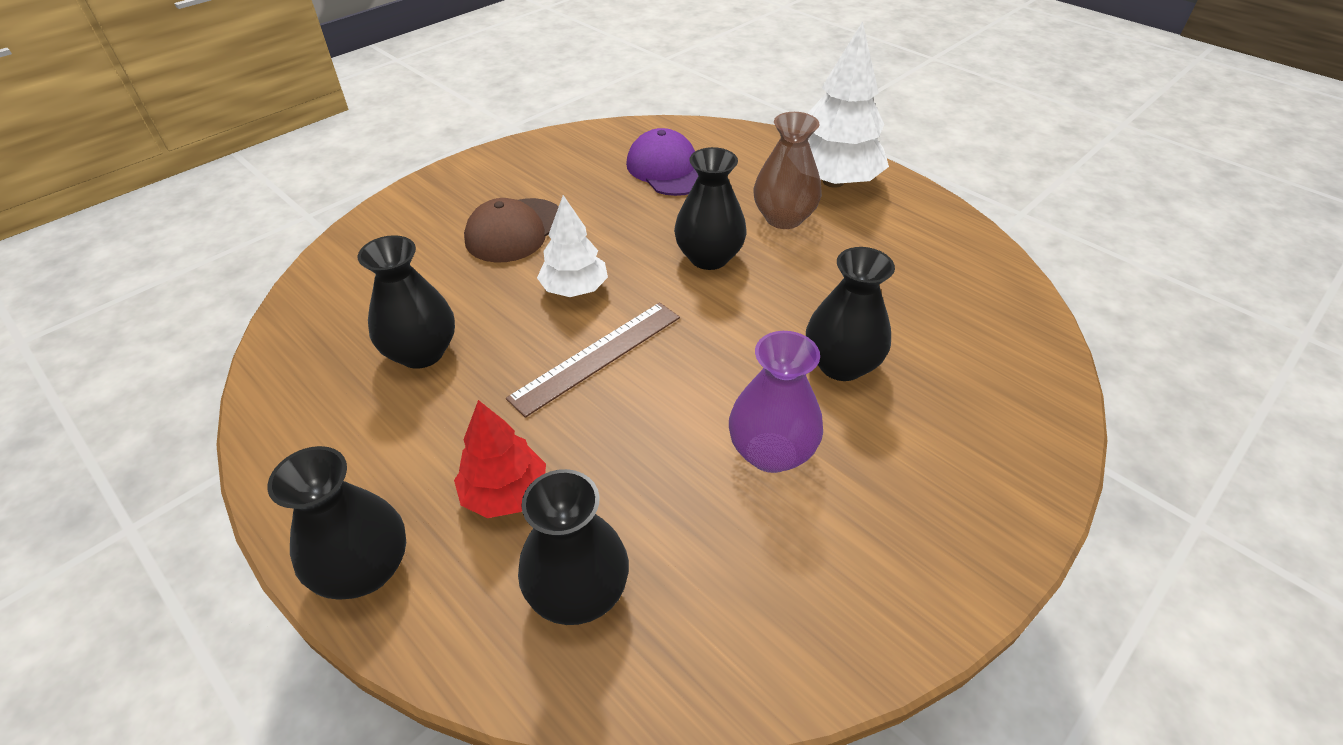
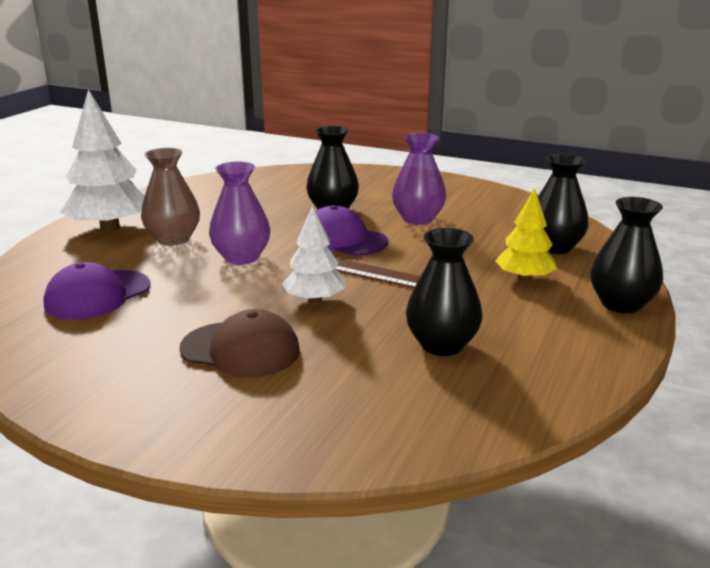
camera: 110 degrees left, 20 degrees down
red tree [454,400,546,518] -> yellow tree [495,188,557,281]
black vase [674,147,747,270] -> purple vase [209,162,271,265]
none -> purple cap [316,205,388,256]

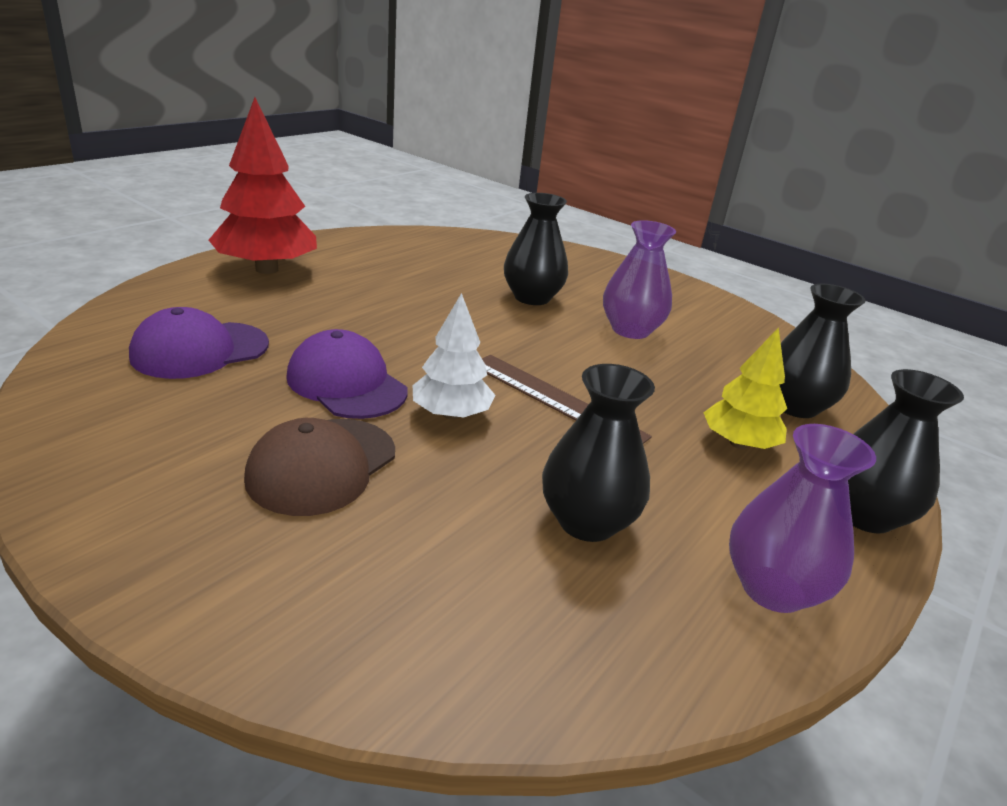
camera: 10 degrees right, 5 degrees up
white tree [60,89,145,232] -> red tree [209,97,317,274]
brown vase [141,148,200,246] -> none
brown cap [179,309,300,377] -> brown cap turned 90 degrees clockwise [244,418,395,516]
purple vase [209,162,271,265] -> purple vase moved to [729,424,876,613]
purple cap [316,205,388,256] -> purple cap moved to [286,329,408,419]

